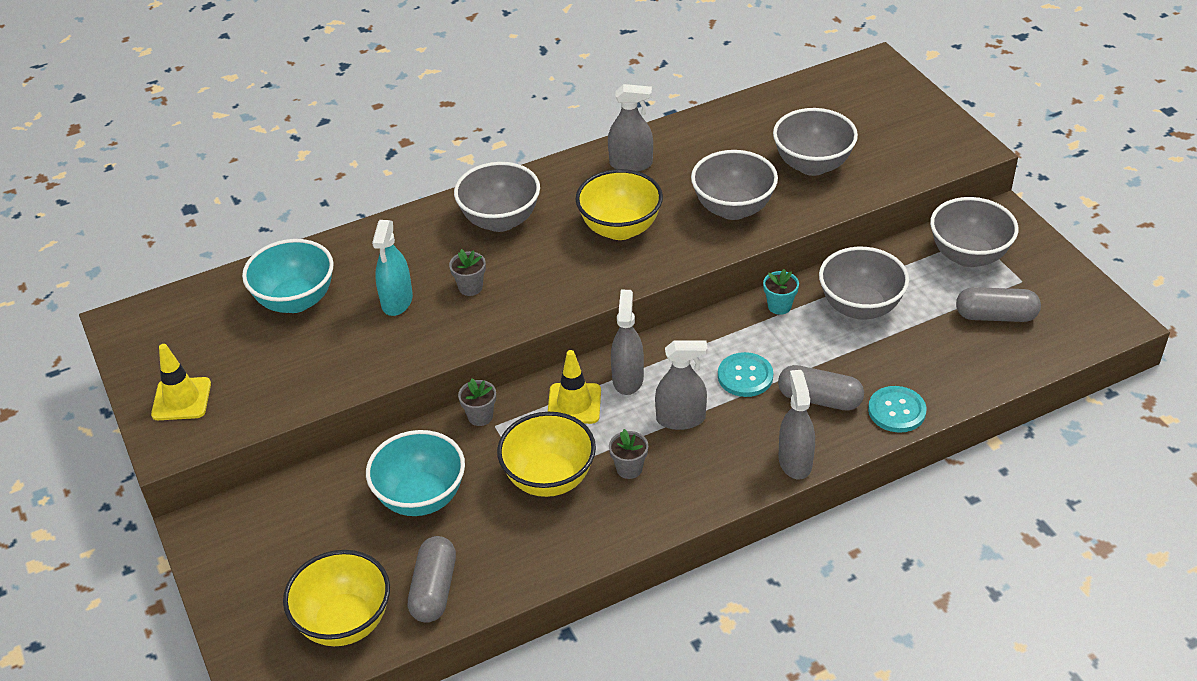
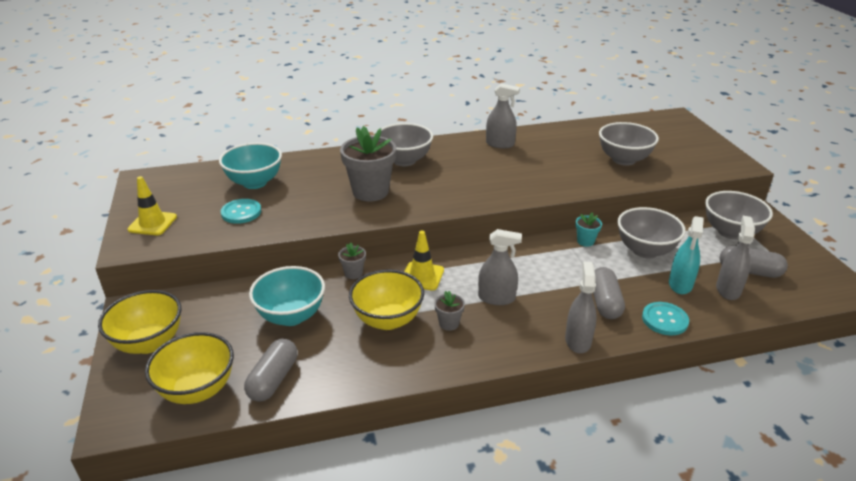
camera: 10 degrees right, 10 degrees down
turquoise spray bottle [372,220,413,316] -> turquoise spray bottle moved to [669,216,704,294]
grey flower pot [449,249,486,296] -> grey flower pot [340,126,396,201], size x2.16
yellow bowl [575,169,663,240] -> yellow bowl moved to [98,290,181,354]
grey spray bottle [611,290,644,395] -> grey spray bottle moved to [716,216,755,300]
grey bowl [691,150,778,220] -> none
turquoise button [718,352,773,397] -> turquoise button moved to [221,199,261,224]
grey capsule [778,365,864,411] -> grey capsule turned 60 degrees clockwise [593,267,625,319]

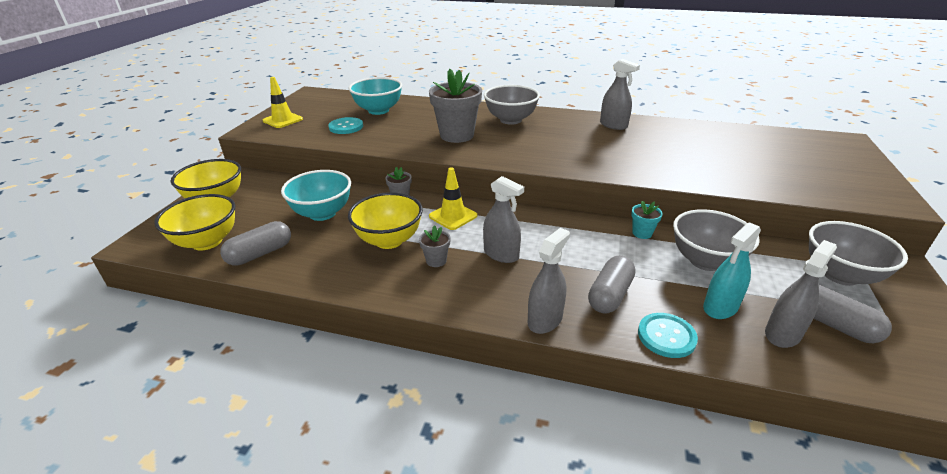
camera: 30 degrees right, 0 degrees up
grey bowl [599,122,659,166] -> none

